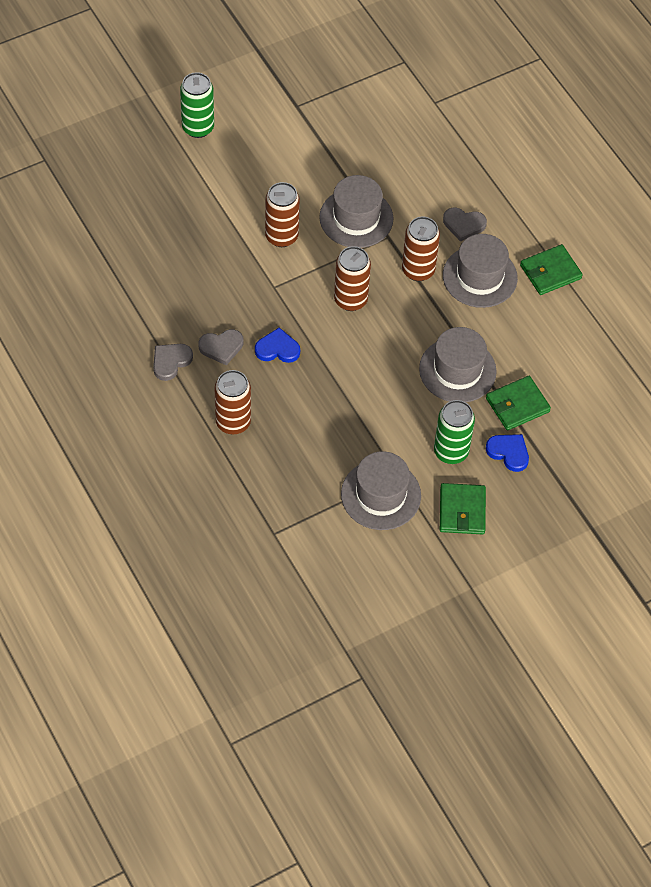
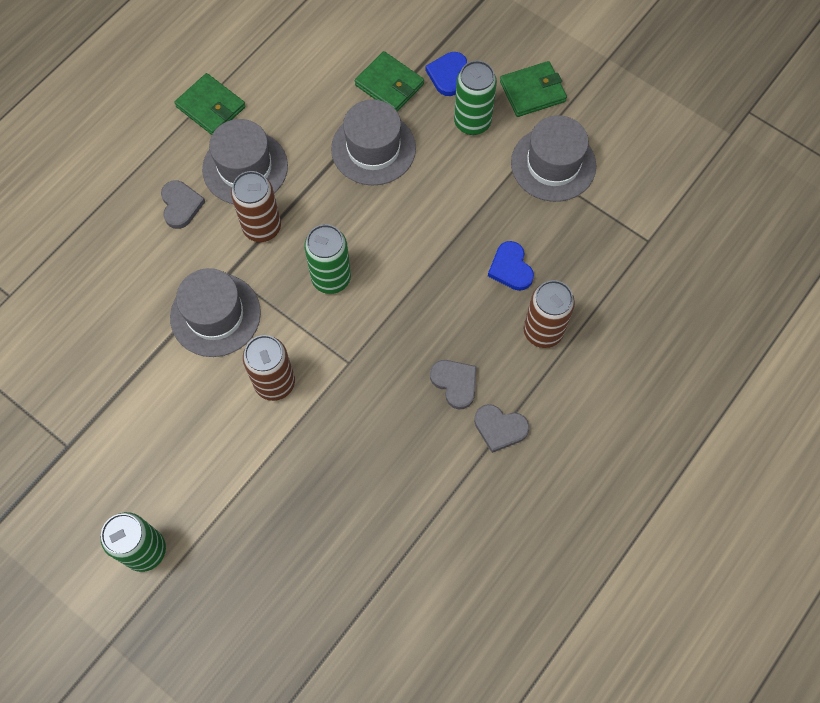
camera: 110 degrees left, 10 degrees up
blue heart [255,328,300,363] -> blue heart moved to [488,241,534,291]
brown can [334,246,371,311] -> green can [304,224,351,294]

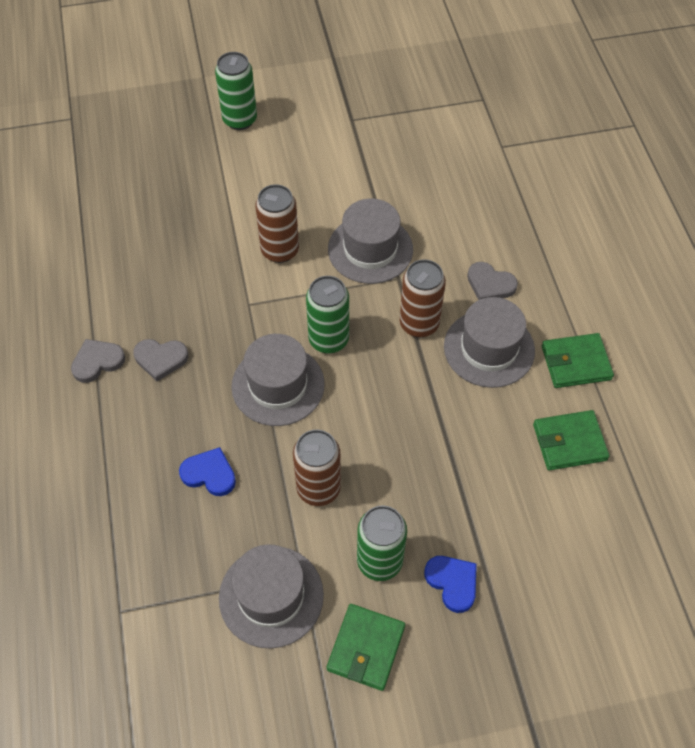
camera: 130 degrees right, 10 degrees down
grey hat [331,99,416,186] -> grey hat moved to [231,334,325,426]
green wallet [355,51,424,111] -> green wallet moved to [533,410,609,471]
brown can [524,280,575,348] -> brown can moved to [293,430,341,506]

